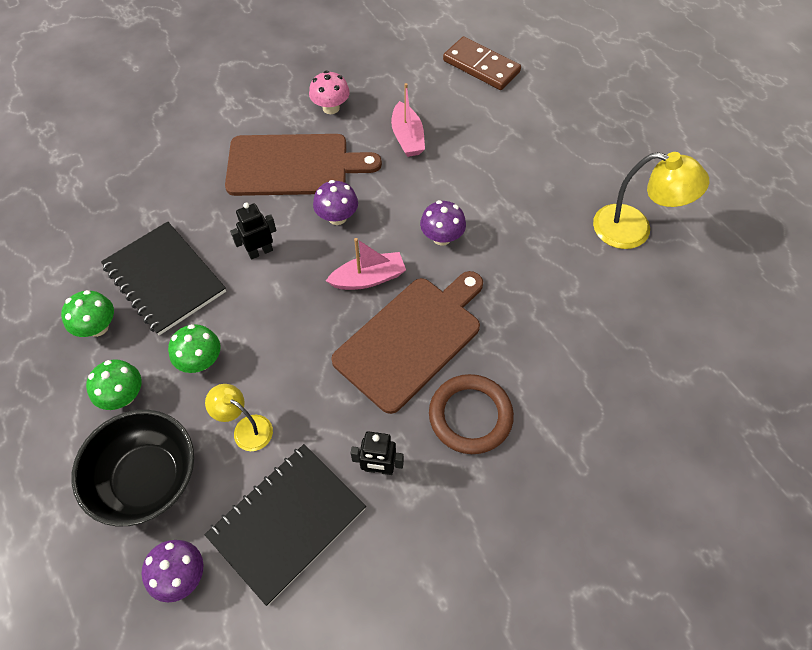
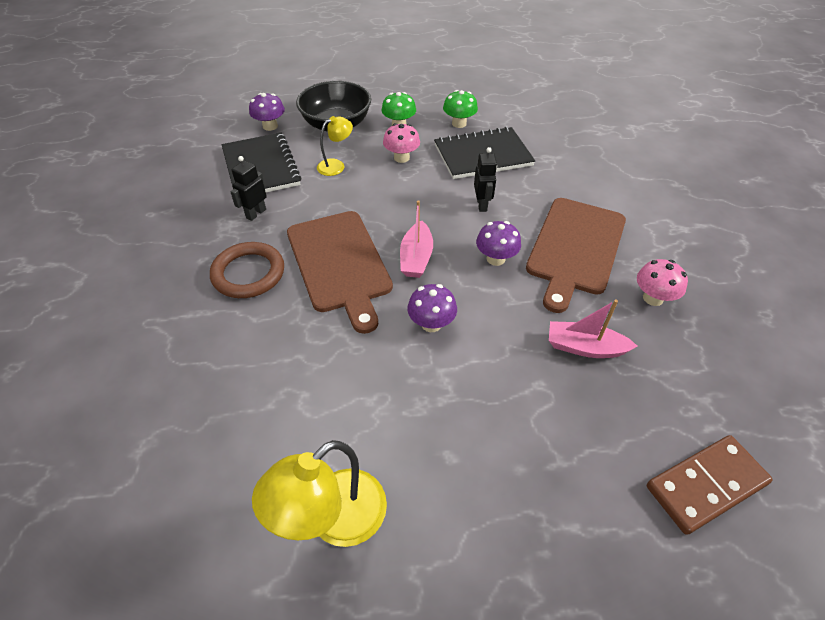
camera: 115 degrees right, 10 degrees down
green mushroom [168,324,221,373] -> pink mushroom [383,123,420,163]

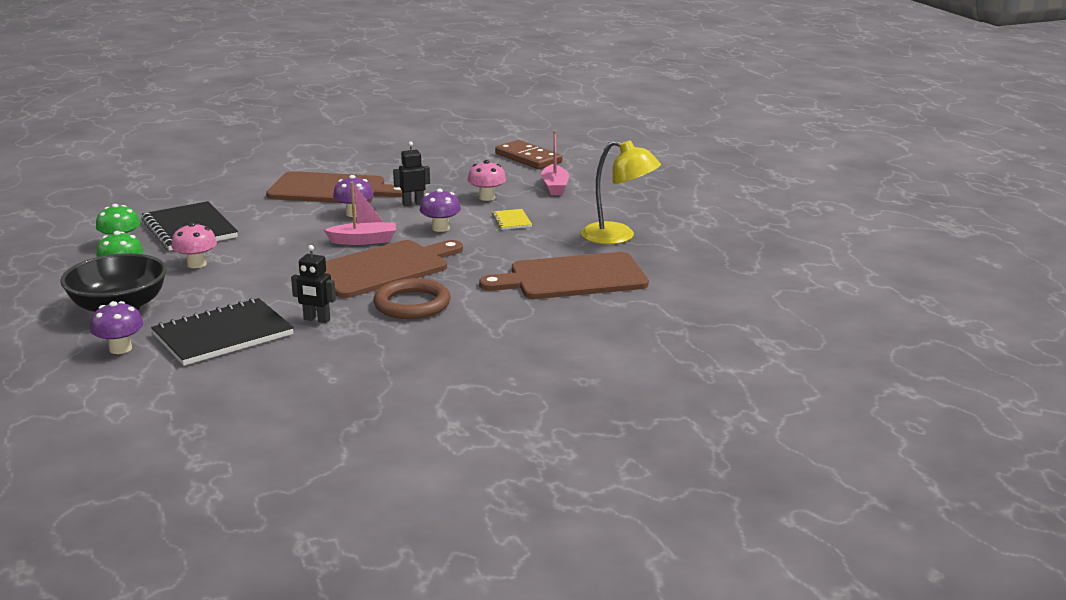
camera: 105 degrees left, 25 degrees down
yellow lamp [317,116,353,176] -> none
black robot [474,147,497,212] -> black robot moved to [393,142,430,206]
pink boat [549,299,637,358] -> pink boat moved to [541,131,569,195]
pink mushroom [637,259,688,306] -> pink mushroom moved to [468,160,506,201]
none -> brown cutting board [479,252,649,299]
none -> yellow notebook [492,209,532,230]

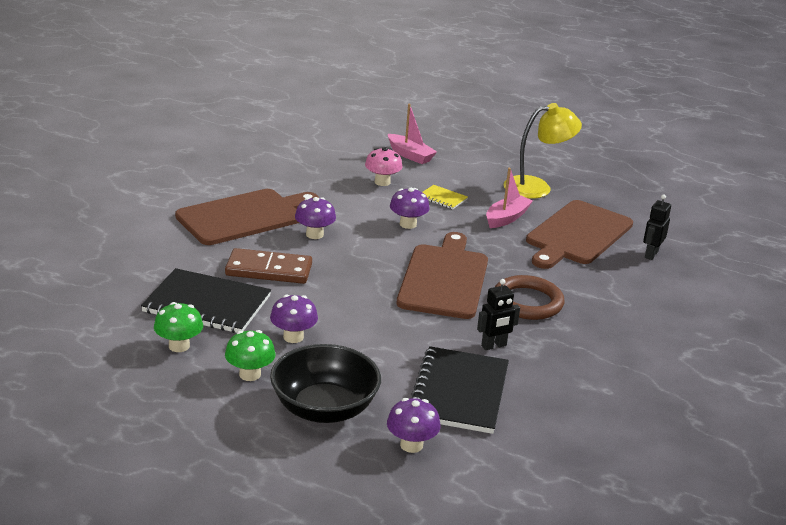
camera: 45 degrees left, 5 degrees up
pink mushroom [171,222,217,268] -> purple mushroom [270,295,318,343]
pink boat [324,182,396,245] -> pink boat moved to [486,168,533,228]
black robot [393,142,430,206] -> black robot moved to [643,194,671,260]
brown domino [495,140,562,169] -> brown domino moved to [225,248,312,284]

